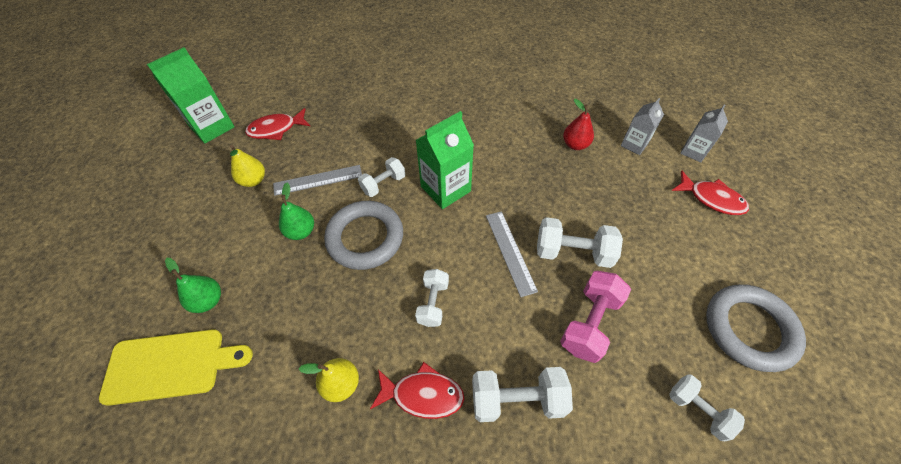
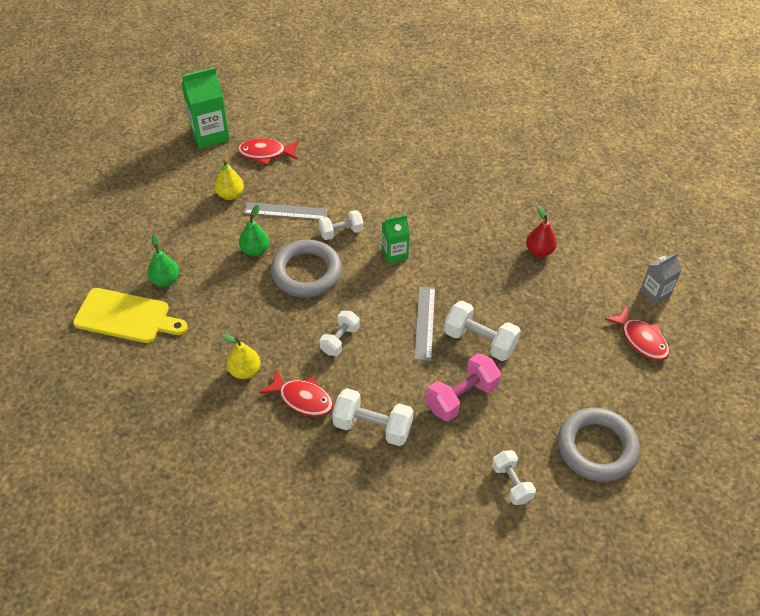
camera: 20 degrees right, 5 degrees down
green carton [416,111,474,209] -> green carton [382,215,410,263], size x0.61
grey carton [621,98,664,155] -> none

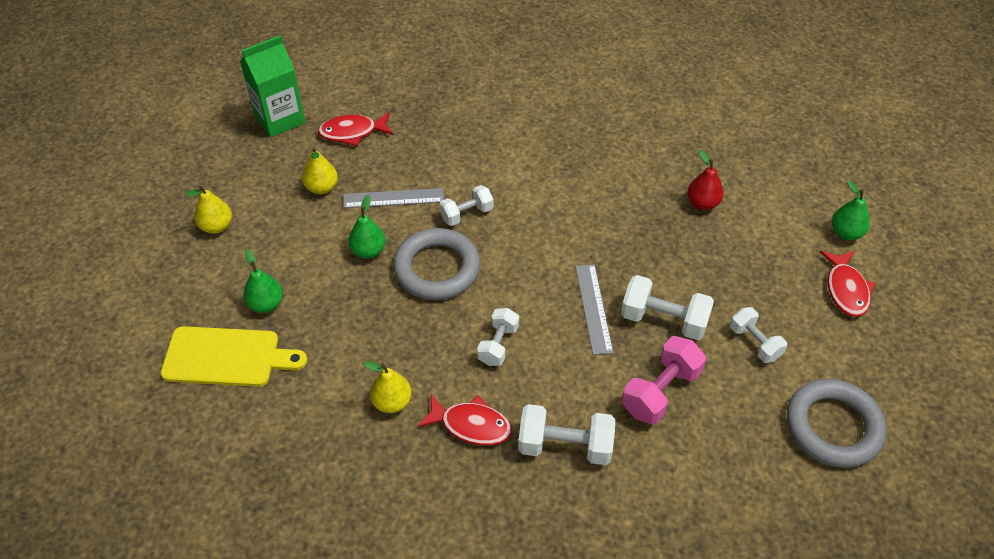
camera: 10 degrees left, 0 degrees up
green carton [382,215,410,263] -> none
white dumbbell [492,450,536,505] -> white dumbbell moved to [730,307,787,363]
red fish [604,306,669,360] -> red fish turned 45 degrees clockwise [820,251,875,317]
grey carton [640,253,682,305] -> green pear [831,181,870,240]
none -> yellow pear [185,185,232,234]

